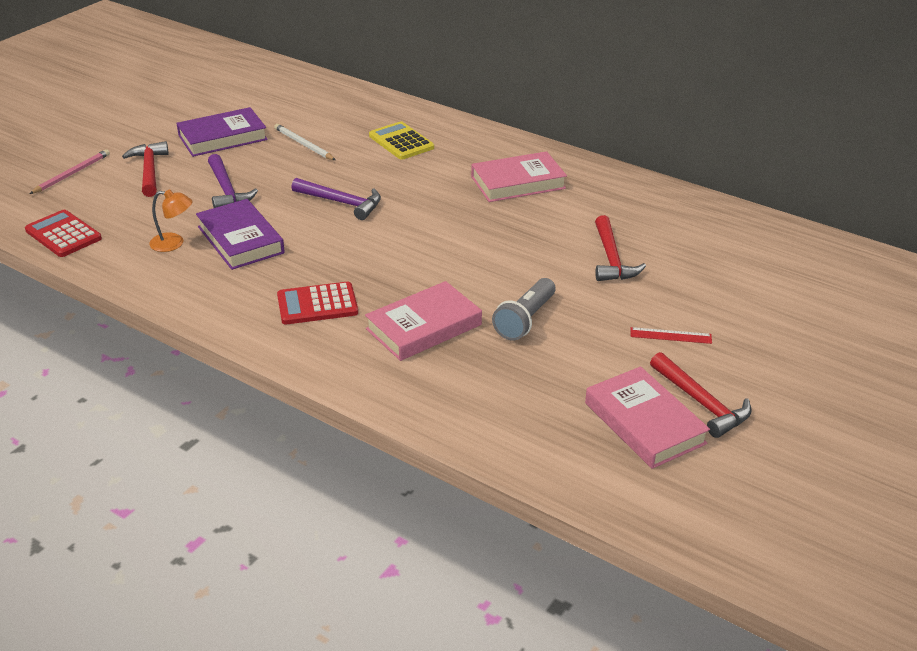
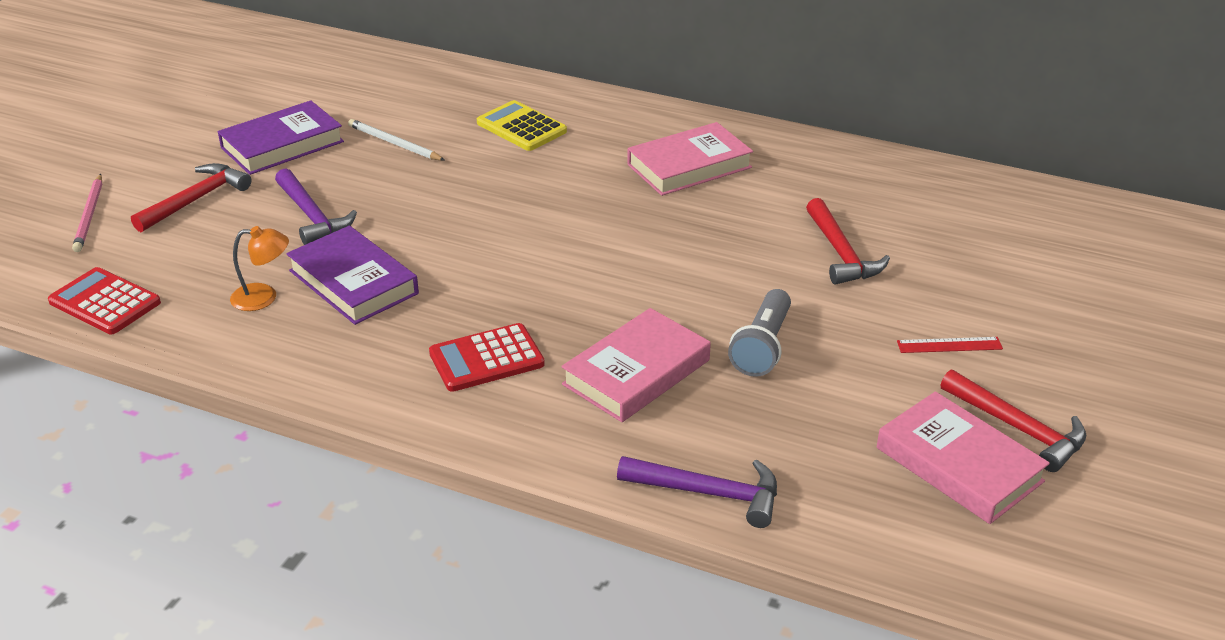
camera: 10 degrees left, 0 degrees up
pink pencil [29,149,110,194] -> pink pencil turned 150 degrees clockwise [72,174,102,252]
red hammer [122,141,169,197] -> red hammer turned 60 degrees clockwise [131,163,252,232]
purple hammer [291,178,381,220] -> purple hammer moved to [617,456,777,528]

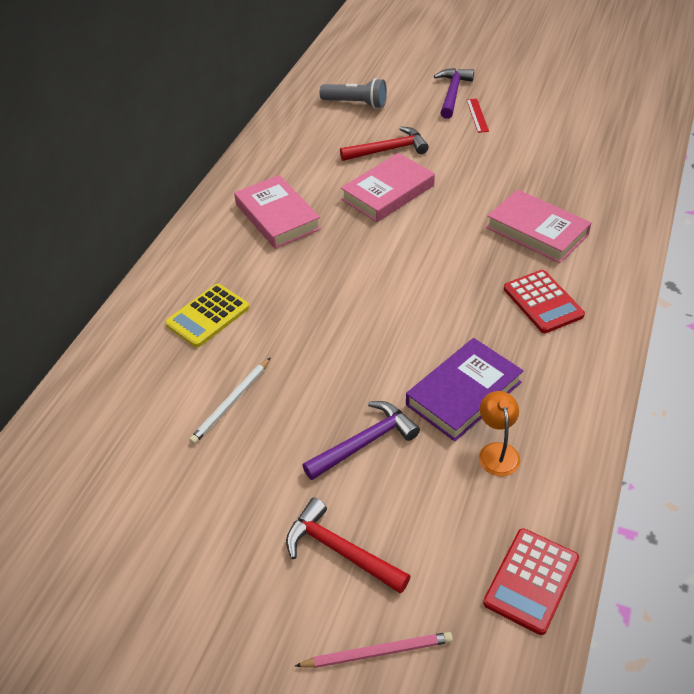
camera: 90 degrees left, 10 degrees up
purple book [218,100,344,175] -> none
purple hammer [617,456,777,528] -> purple hammer moved to [434,68,474,119]
grey flashlight [728,289,791,377] -> grey flashlight moved to [319,78,387,109]
pink book [877,391,1050,524] -> pink book moved to [341,153,435,222]
red hammer [941,370,1087,472] -> none

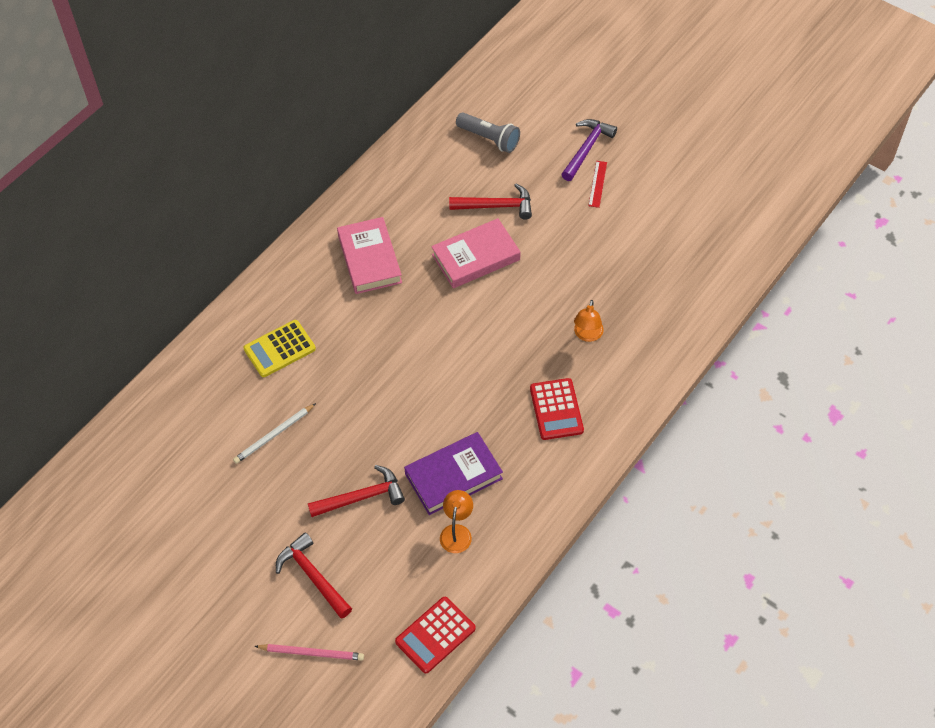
camera: 15 degrees right, 10 degrees up
purple hammer [302,401,420,480] -> red hammer [308,465,405,517]
pink book [486,189,591,263] -> orange lamp [574,300,604,342]

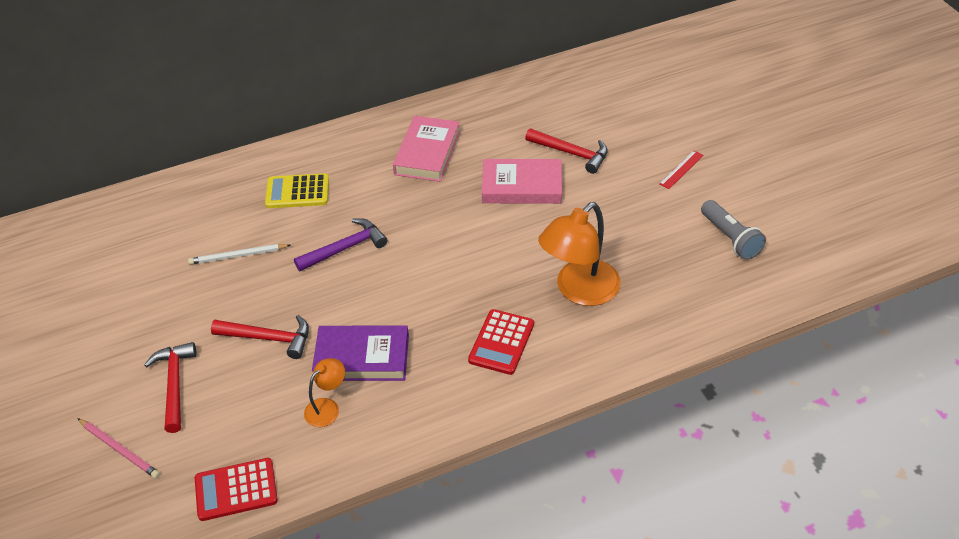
camera: 30 degrees right, 10 degrees down
grey flashlight [456,113,520,153] -> grey flashlight moved to [701,200,766,260]
purple hammer [561,119,617,181] -> purple hammer moved to [294,218,388,271]
orange lamp [574,300,604,342] -> orange lamp [538,202,621,306], size x1.98

